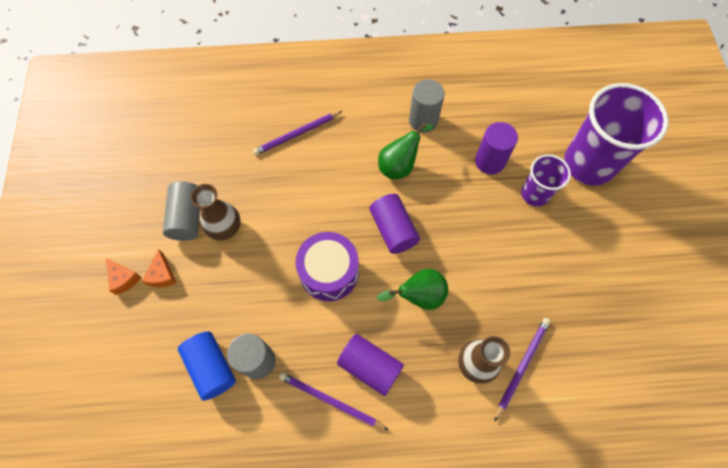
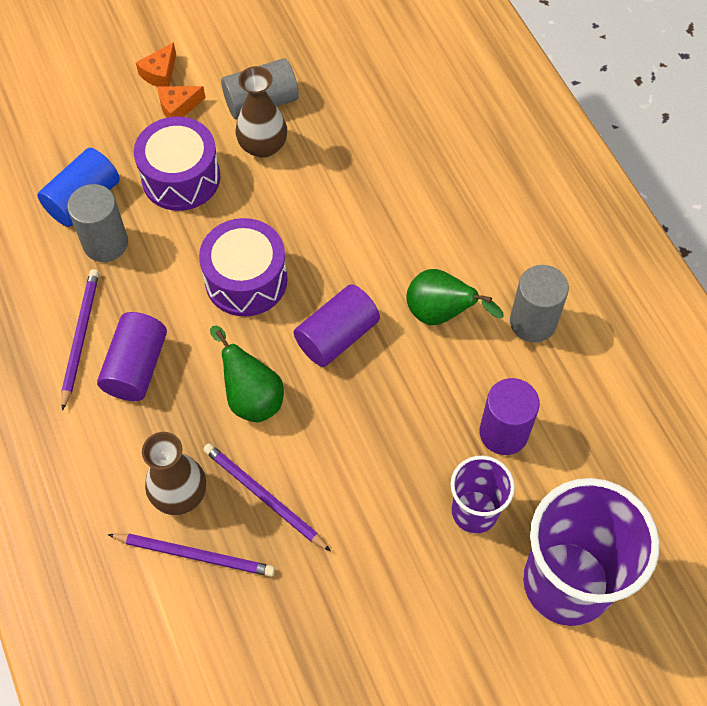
camera: 70 degrees right, 5 degrees down
purple pencil [253,111,342,155] -> purple pencil moved to [203,443,331,551]
none -> purple drum [134,117,220,211]

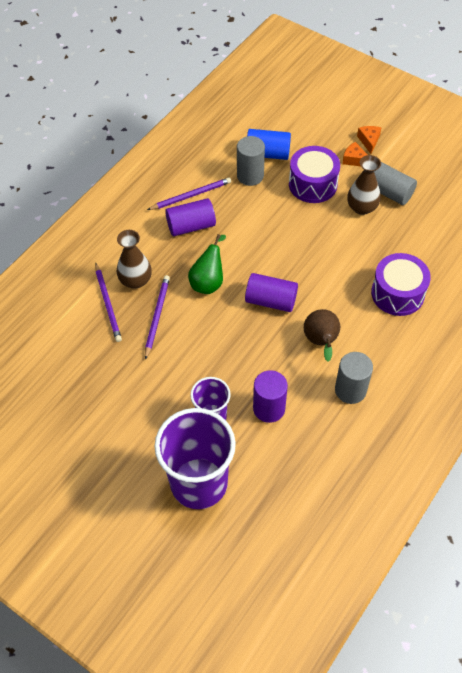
camera: 60 degrees right, 5 degrees down
orange cheese [136,42,176,87] -> orange cheese turned 90 degrees clockwise [357,126,382,154]
purple drum [199,218,288,317] -> purple drum moved to [371,253,431,316]
green pear [406,269,504,325] -> brown pear [304,309,340,361]

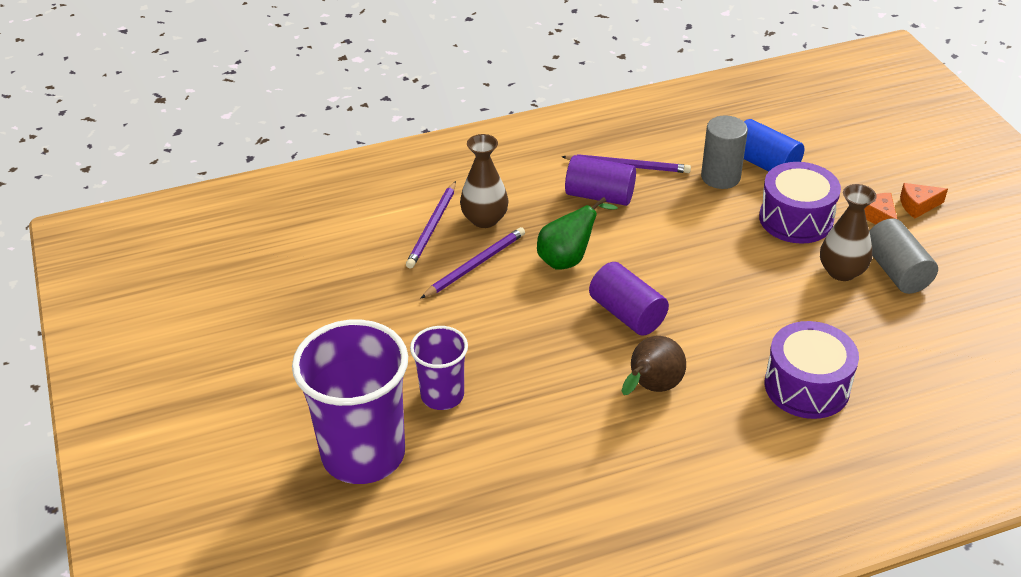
camera: 35 degrees right, 15 degrees down
purple cylinder [253,370,288,423] -> none
grey cylinder [335,352,373,404] -> none
orange cheese [357,126,382,154] -> orange cheese turned 135 degrees counterclockwise [900,183,948,218]

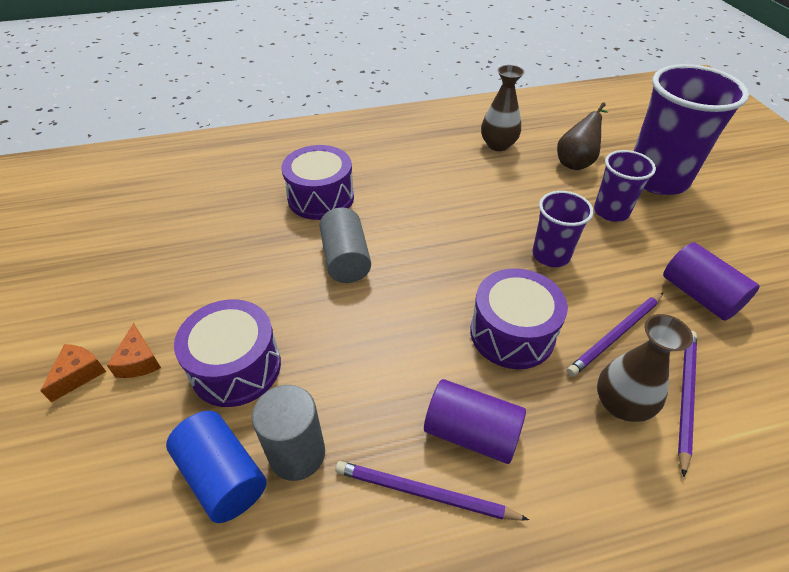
camera: 175 degrees left, 5 degrees up
green pear [537,197,618,270] -> purple drum [470,268,568,369]
purple cylinder [589,262,669,336] -> purple cylinder moved to [663,242,760,321]
brown pear [622,336,686,395] -> brown pear moved to [557,102,608,170]
brown vase [820,184,877,281] -> brown vase moved to [481,65,525,151]
grey cylinder [869,218,938,294] -> grey cylinder moved to [319,207,371,283]
orange cheese [900,183,948,218] -> orange cheese turned 60 degrees counterclockwise [40,344,106,402]
none -> purple cup [532,191,593,267]

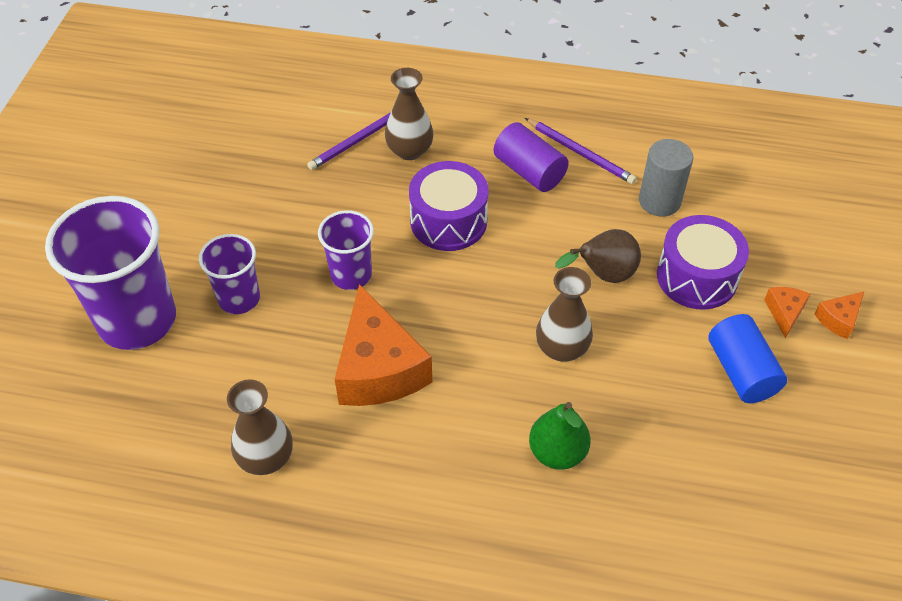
camera: 155 degrees left, 5 degrees up
blue cylinder [166,411,267,523] -> blue cylinder moved to [708,314,787,403]
purple drum [282,145,354,220] -> green pear [529,402,591,470]
grey cylinder [319,207,371,283] -> brown vase [536,267,593,362]
brown pear [557,102,608,170] -> brown pear moved to [555,229,641,283]
purple pencil [567,293,663,376] -> none
purple cylinder [663,242,760,321] -> none
none -> orange cheese [335,284,432,406]

